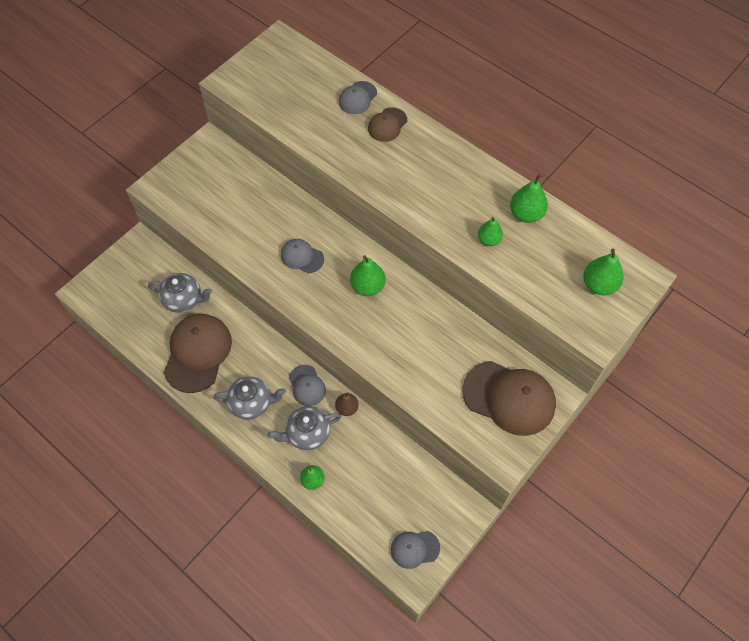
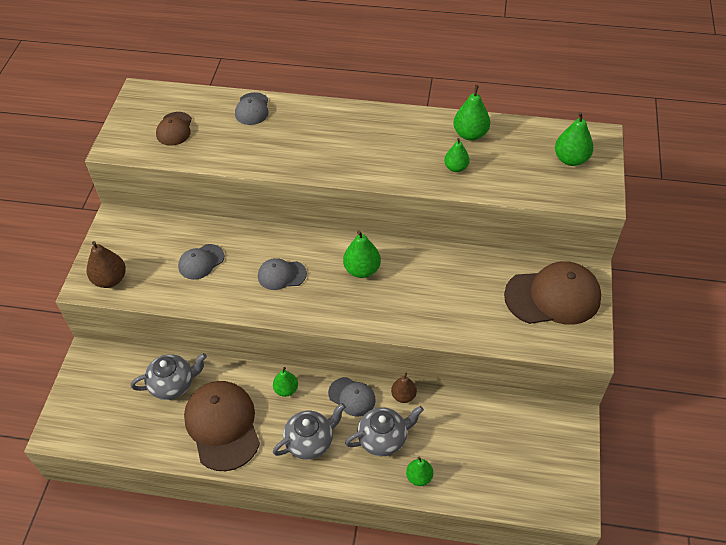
camera: 30 degrees left, 10 degrees down
grey teapot [268,406,341,450] -> grey teapot turned 150 degrees counterclockwise [345,406,424,456]
brown cap [368,107,407,142] -> brown cap moved to [156,112,192,146]
grey cap [391,531,440,569] -> grey cap moved to [178,244,224,280]
none -> brown pear [87,241,126,288]
none -> green pear [273,367,298,397]

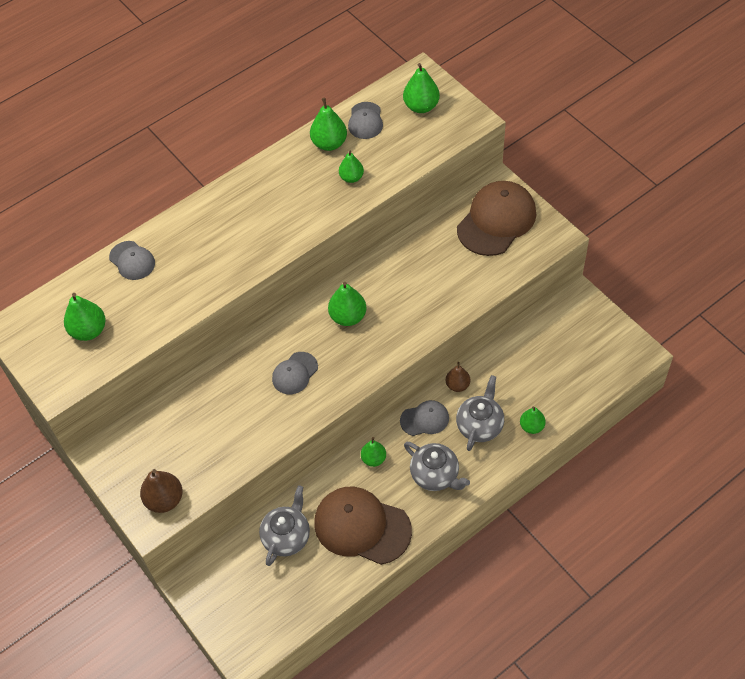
camera: 45 degrees left, 5 degrees up
brown cap [156,112,192,146] -> green pear [64,293,106,341]
grey cap [178,244,224,280] -> grey cap moved to [348,102,383,139]
grey teapot [273,403,346,460] -> grey teapot turned 120 degrees clockwise [404,442,470,491]

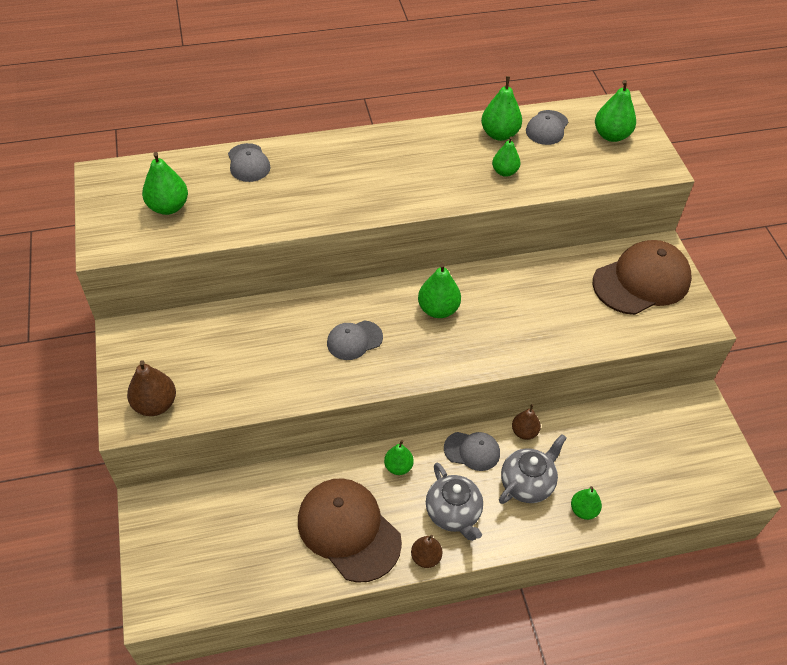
camera: 20 degrees right, 5 degrees down
grey teapot [259,485,310,566] -> none
none -> brown pear [411,534,443,568]

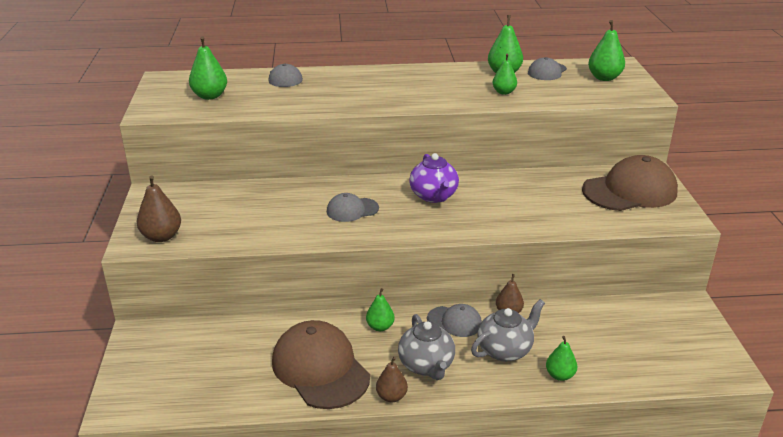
camera: 10 degrees right, 20 degrees down
green pear [418,263,461,318] -> purple teapot [409,153,459,203]

